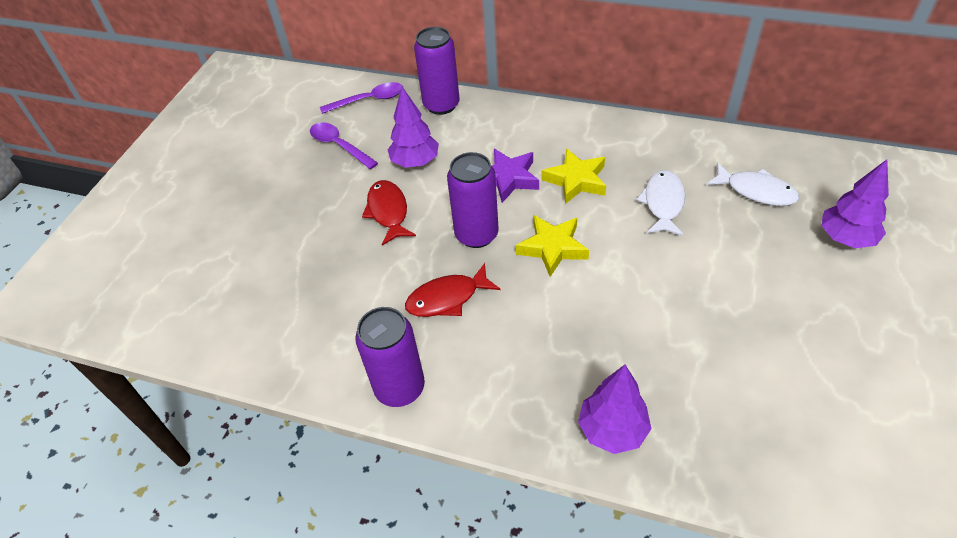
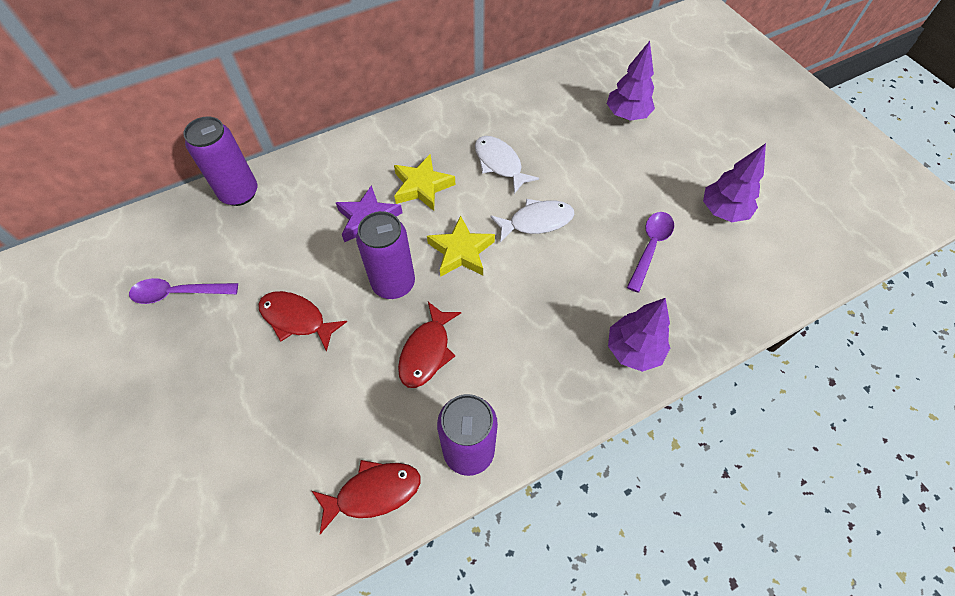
camera: 50 degrees left, 10 degrees up
purple spoon [320,82,403,114] -> purple spoon moved to [627,212,674,293]
purple tree [387,87,439,168] -> purple tree moved to [703,143,766,222]
white fish [706,163,799,206] -> white fish moved to [490,199,574,243]
none -> red fish [312,460,421,534]

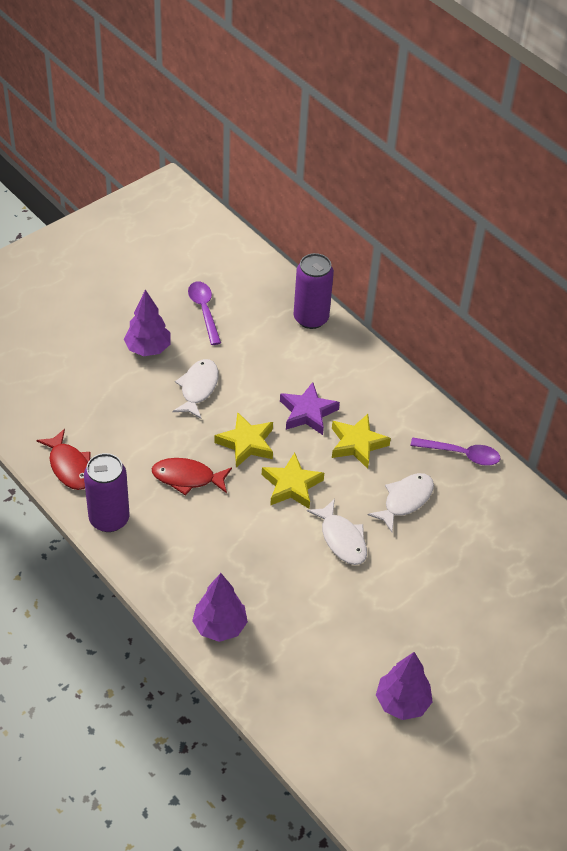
camera: 75 degrees right, 10 degrees down
red fish [258,291,347,352] -> white fish [172,359,219,419]
purple can [356,211,415,299] -> yellow star [214,412,273,468]
purple tree [607,41,655,121] -> purple tree moved to [124,289,171,356]
purple spoon [627,212,674,293] -> purple spoon moved to [410,437,500,466]

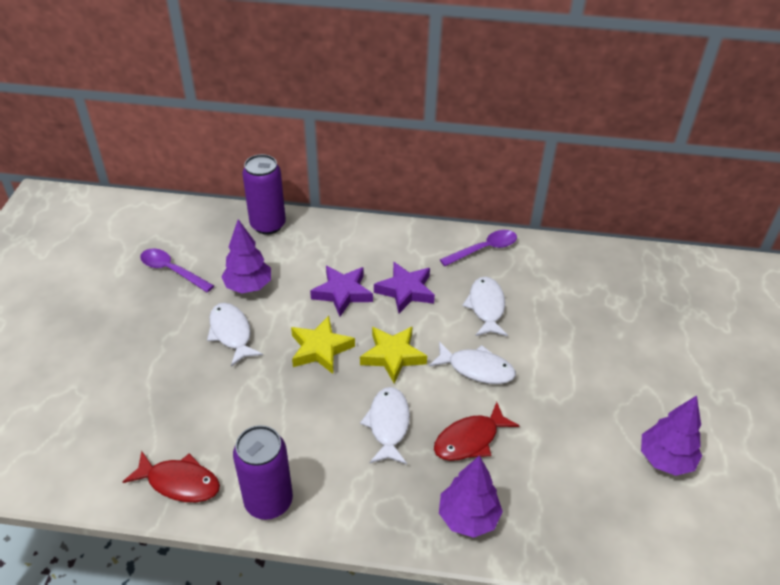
camera: 40 degrees left, 5 degrees down
purple tree [124,289,171,356] -> purple tree moved to [221,219,271,293]
red fish [152,458,232,496] -> red fish moved to [434,402,519,461]
yellow star [332,414,391,469] -> purple star [374,262,435,313]
none -> white fish [360,387,410,464]

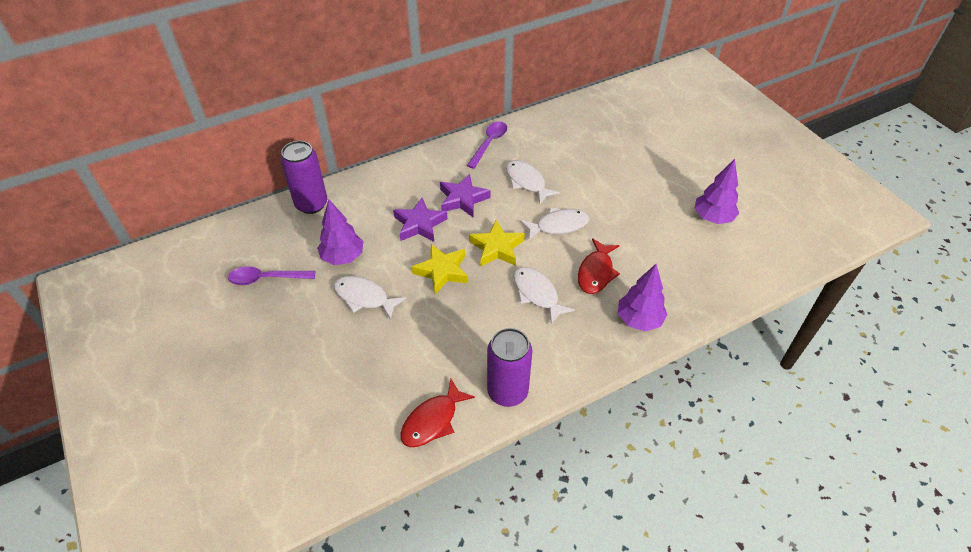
camera: 35 degrees left, 5 degrees up
red fish [123,451,220,502] -> red fish turned 150 degrees clockwise [401,379,475,447]

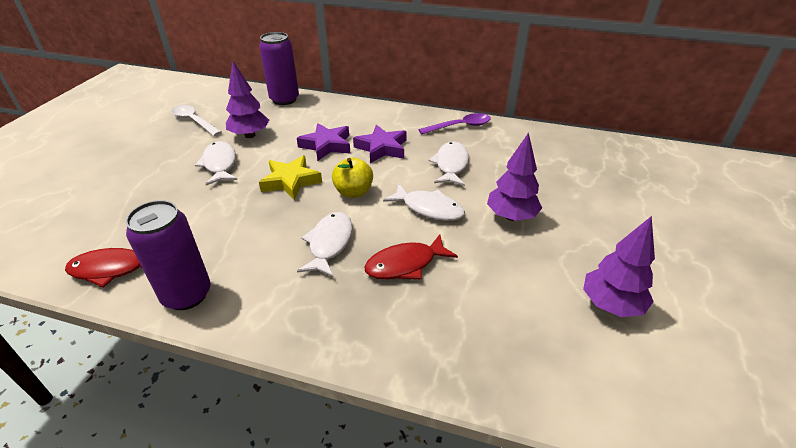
camera: 45 degrees right, 10 degrees down
purple spoon [228,266,315,285] -> white spoon [172,105,221,136]
yellow star [469,220,525,266] -> yellow apple [332,157,373,198]
purple tree [618,264,667,331] -> purple tree moved to [487,132,542,221]

